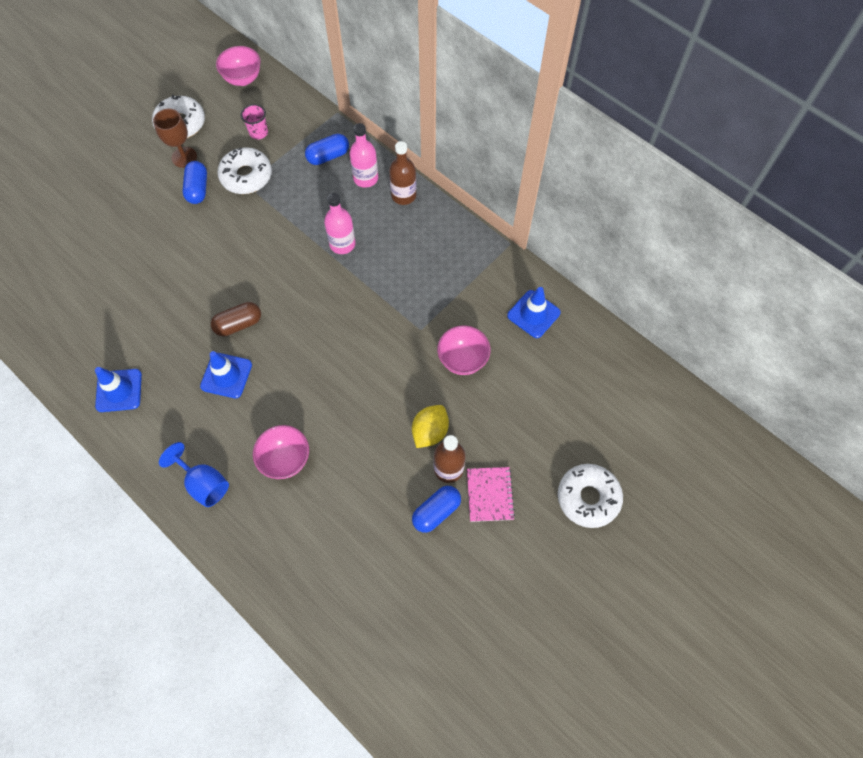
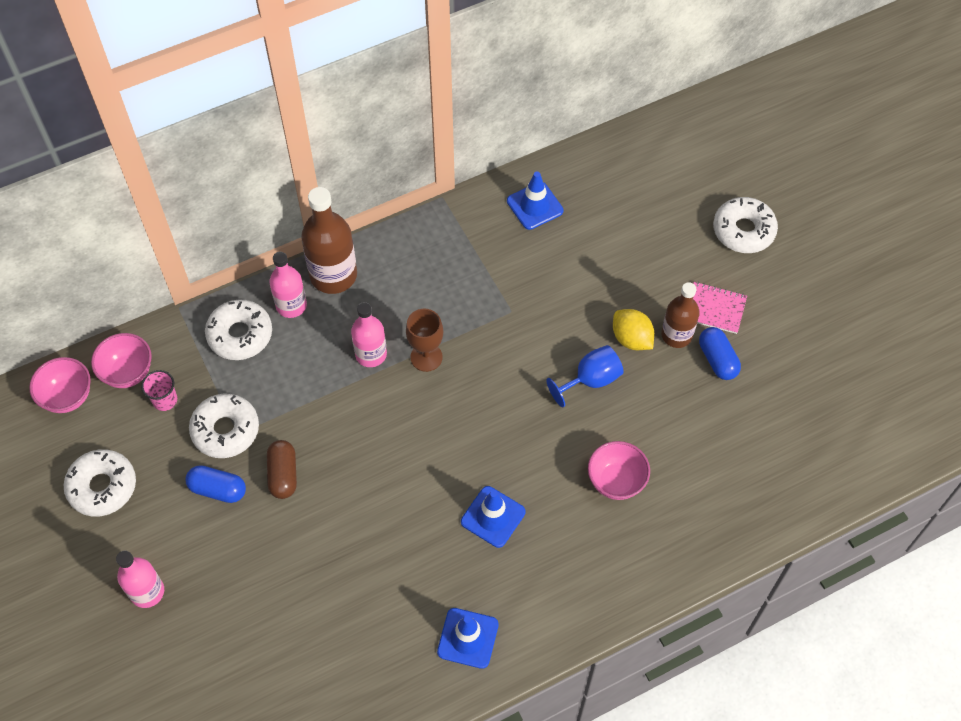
camera: 70 degrees left, 5 degrees down
brown goblet [153,109,197,168] -> brown goblet moved to [406,309,443,372]
blue goblet [159,442,229,507] -> blue goblet moved to [546,345,624,407]
brown capsule [211,302,261,336] -> brown capsule moved to [267,440,297,499]
blue capsule [305,134,349,165] -> white donut [205,299,272,360]
brown bottle [389,141,417,205] -> brown bottle [301,187,357,294], size x1.55
pink bowl [437,325,491,375] -> pink bowl moved to [91,333,152,388]
none -> pink bottle [116,551,164,608]

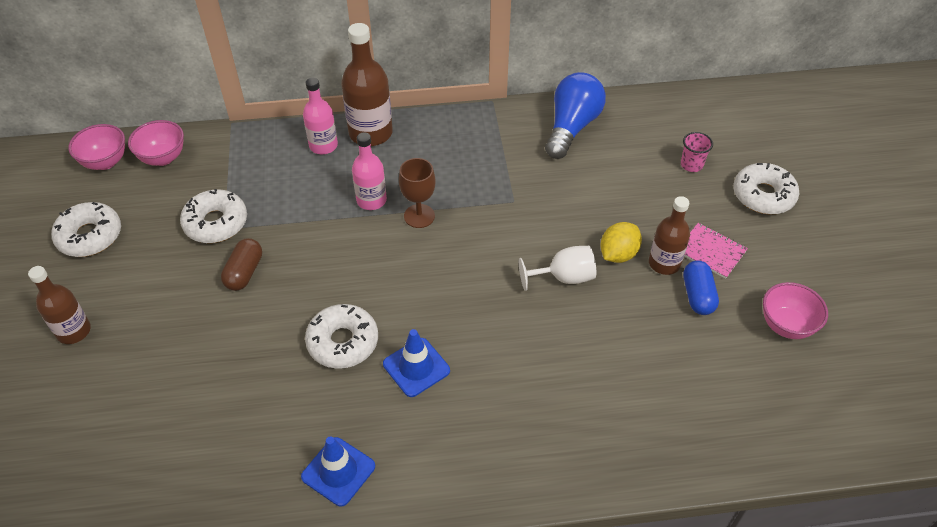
camera: 20 degrees right, 10 degrees down
pink bottle [116,551,164,608] -> brown bottle [28,266,91,344]
pink cup [141,370,177,411] -> pink cup moved to [681,132,713,172]
blue capsule [186,465,246,503] -> none
white donut [205,299,272,360] -> white donut moved to [305,304,378,369]
blue traffic cone [507,172,564,230] -> blue light bulb [545,72,606,159]
blue goblet [546,345,624,407] -> white goblet [519,246,596,291]
pink bowl [588,441,650,500] -> pink bowl moved to [763,282,828,339]
yellow lemon [613,309,654,350] -> yellow lemon turned 60 degrees clockwise [600,222,642,263]

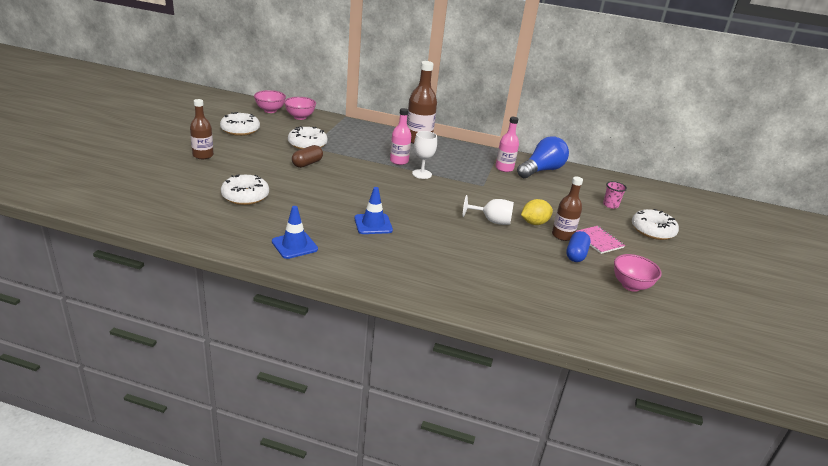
camera: 20 degrees right, 20 degrees down
pink bottle [303,78,338,154] -> pink bottle moved to [495,117,519,172]
white donut [305,304,378,369] -> white donut moved to [221,174,269,205]
brown goblet [399,158,435,228] -> white goblet [412,131,437,179]

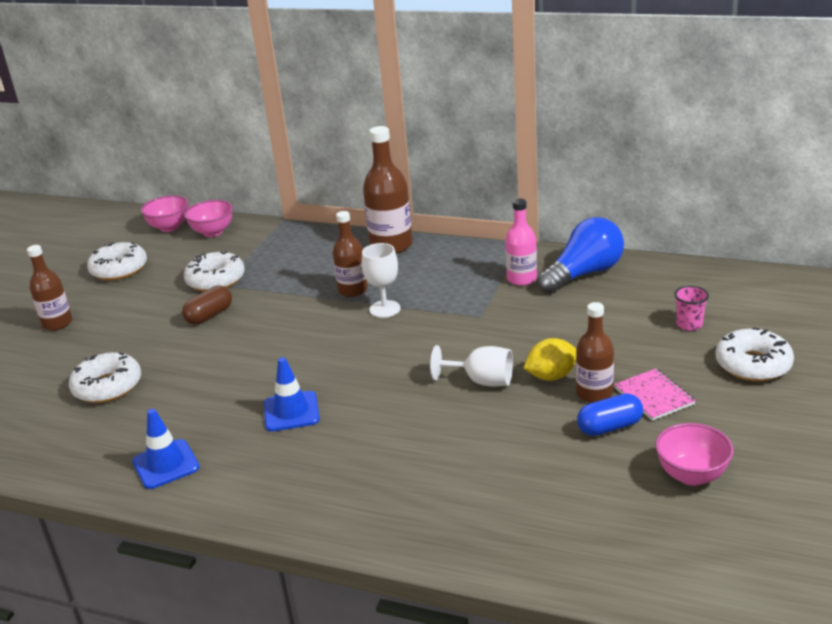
camera: 10 degrees right, 0 degrees up
pink bottle [390,108,411,165] -> brown bottle [333,211,368,297]
blue capsule [566,231,591,262] -> blue capsule turned 45 degrees clockwise [577,393,643,436]

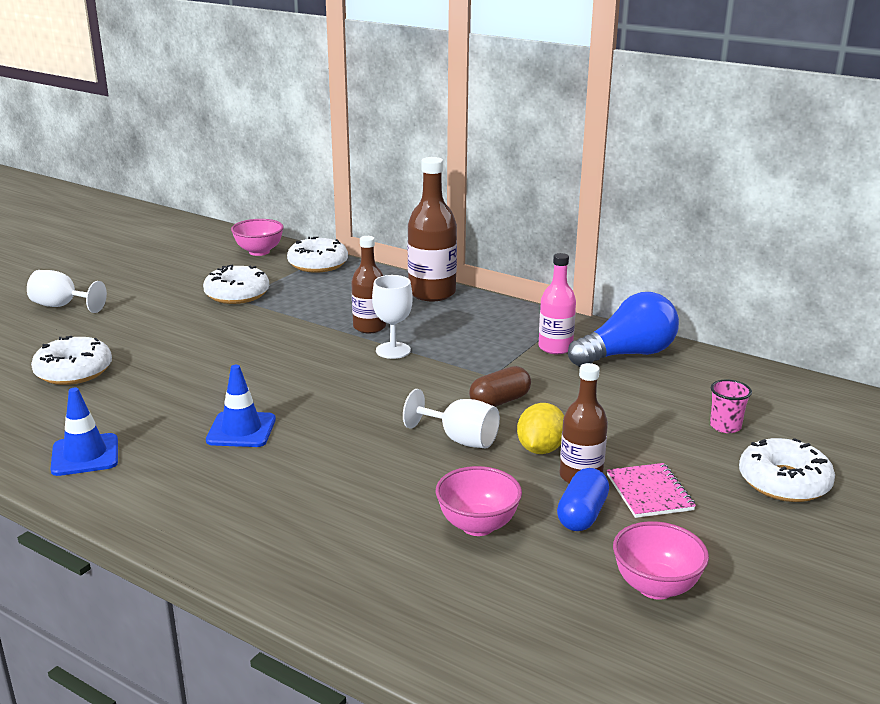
camera: 10 degrees right, 5 degrees down
brown bottle [27,245,72,331] -> white goblet [27,270,107,313]
white donut [87,242,147,280] -> white donut moved to [287,237,348,273]
pink bowl [141,195,189,232] -> pink bowl moved to [436,466,522,536]
brown capsule [182,285,232,325] -> brown capsule moved to [469,366,531,407]
yellow lemon [524,338,576,381] -> yellow lemon turned 60 degrees counterclockwise [517,403,564,454]
blue capsule [577,393,643,436] -> blue capsule turned 60 degrees counterclockwise [557,468,609,531]

